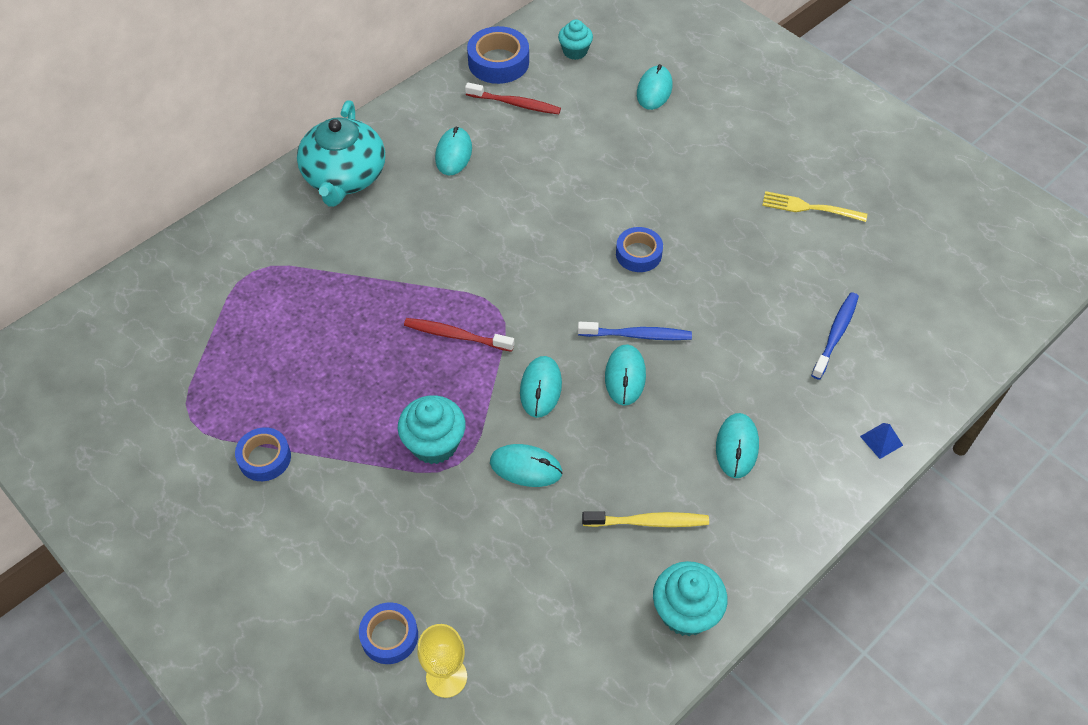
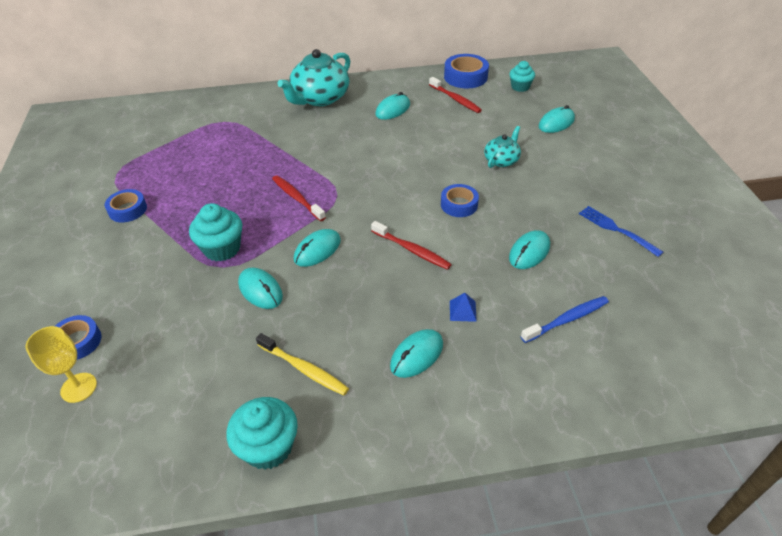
camera: 35 degrees right, 10 degrees down
blue toothbrush [578,322,692,340] -> red toothbrush [371,221,452,270]
turquoise mouse [605,344,646,406] -> turquoise mouse moved to [509,230,550,269]
yellow fork [762,191,867,222] -> blue fork [579,206,663,257]
blue pyramid [860,423,903,459] -> blue pyramid moved to [450,293,477,322]
none -> turquoise teapot [484,126,521,168]

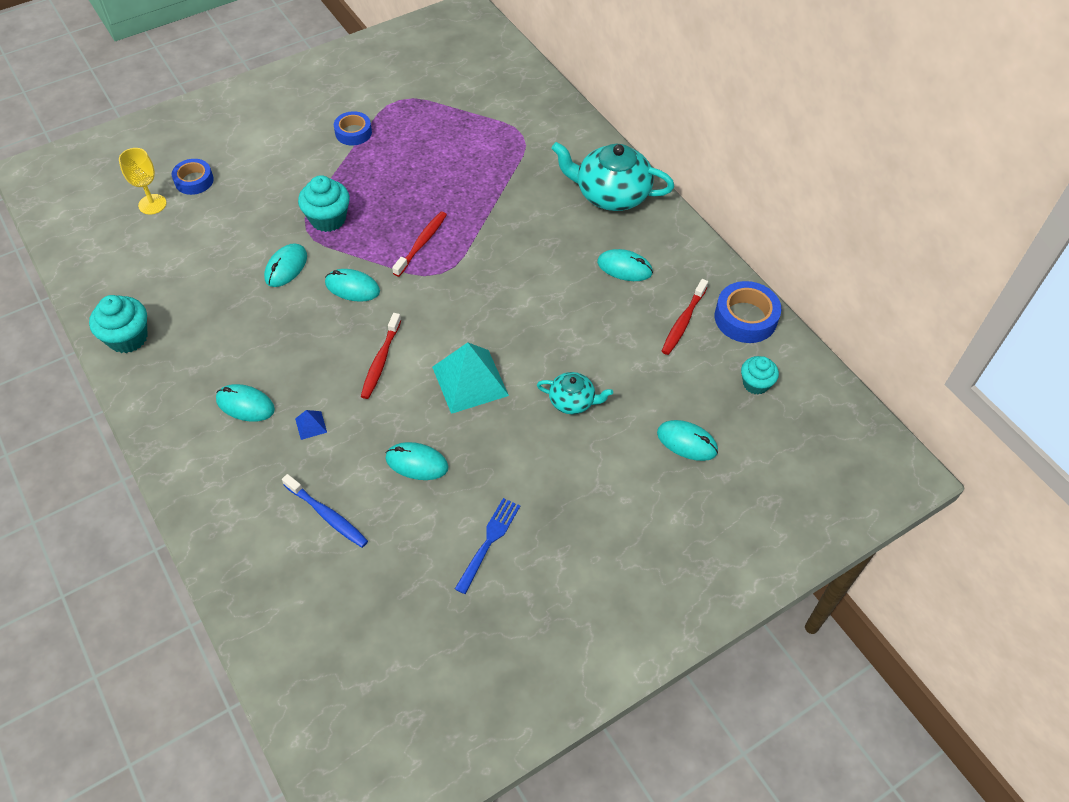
camera: 65 degrees right, 10 degrees up
yellow toothbrush [256,333,349,395] -> none
blue tape [441,184,479,217] -> turquoise pyramid [432,342,509,414]

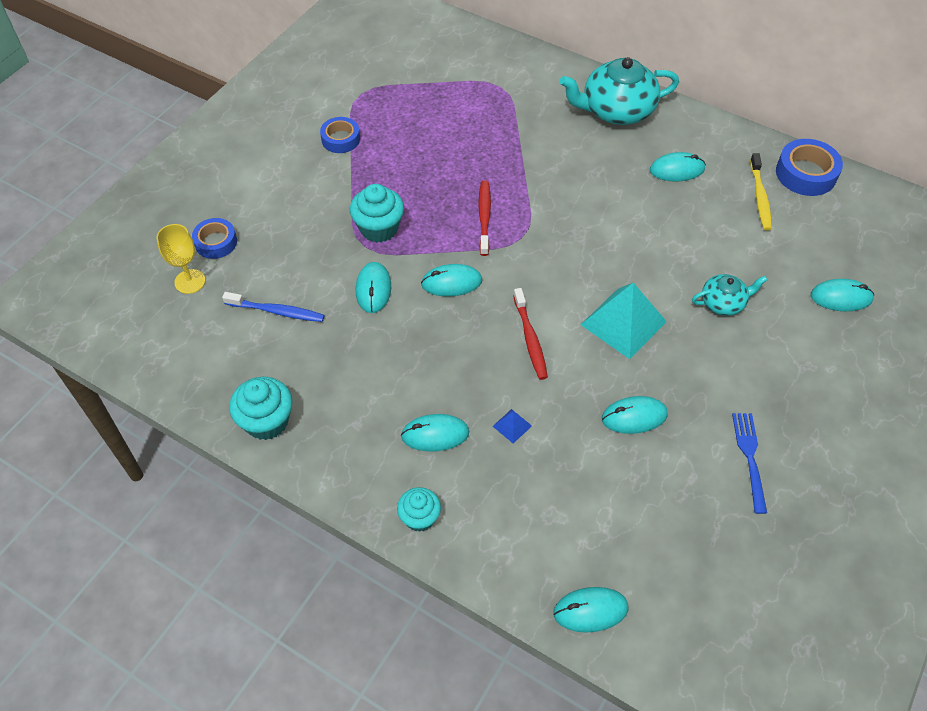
camera: 25 degrees left, 0 degrees up
blue toothbrush [282,474,368,548] -> blue toothbrush moved to [222,292,325,322]
red toothbrush [662,279,708,355] -> yellow toothbrush [750,153,772,230]
turquoise cupcake [741,356,779,395] -> turquoise cupcake moved to [397,487,441,532]
none -> turquoise mouse [554,587,628,633]

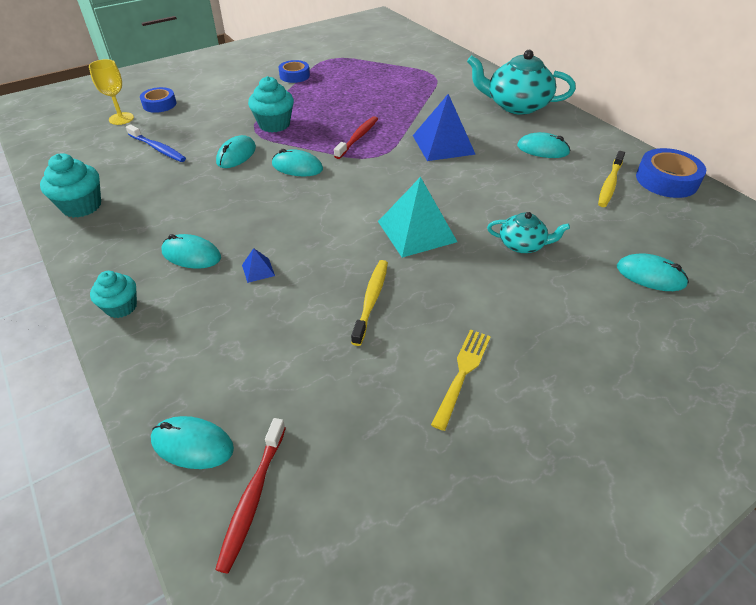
camera: 25 degrees right, 10 degrees down
red toothbrush [513,288,548,380] -> red toothbrush moved to [215,418,286,574]
turquoise mouse [602,396,668,434] -> yellow toothbrush [351,260,388,346]
blue fork [732,413,767,514] -> yellow fork [431,329,491,431]
none -> blue pyramid [413,94,476,161]

